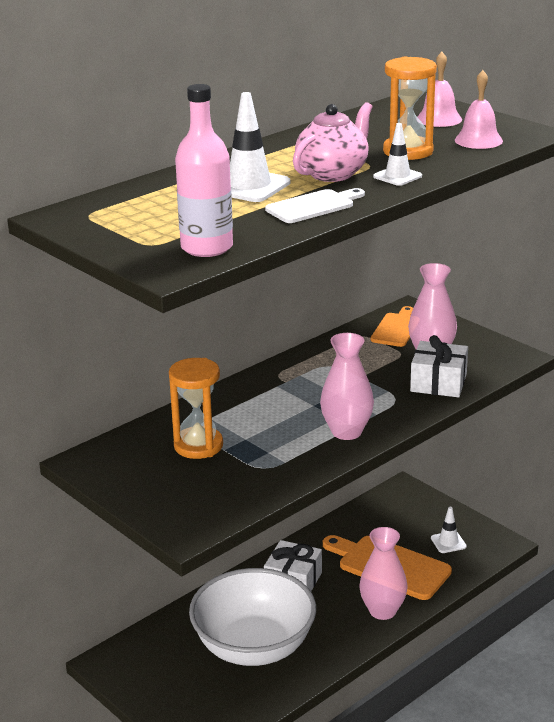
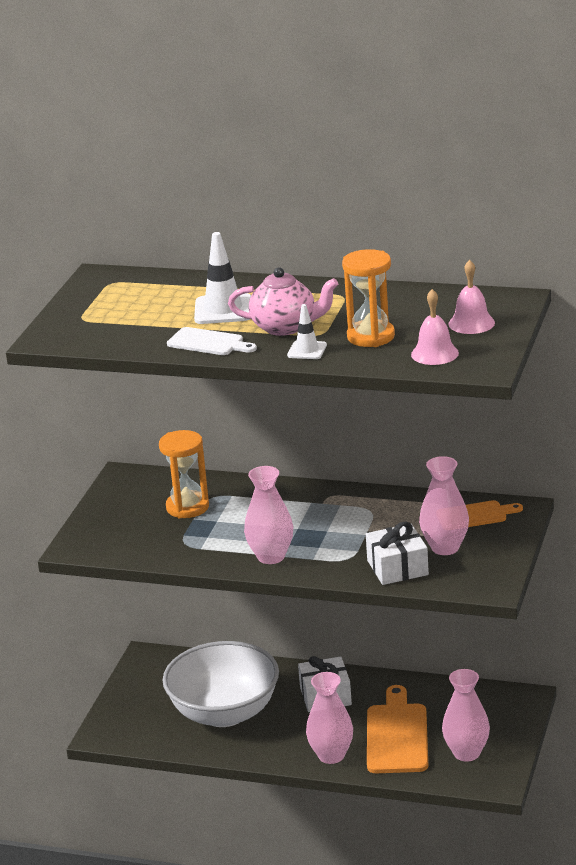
camera: 60 degrees right, 0 degrees up
pink bottle [175,84,233,257] -> none
white traffic cone [431,507,467,553] -> pink vase [442,669,490,762]

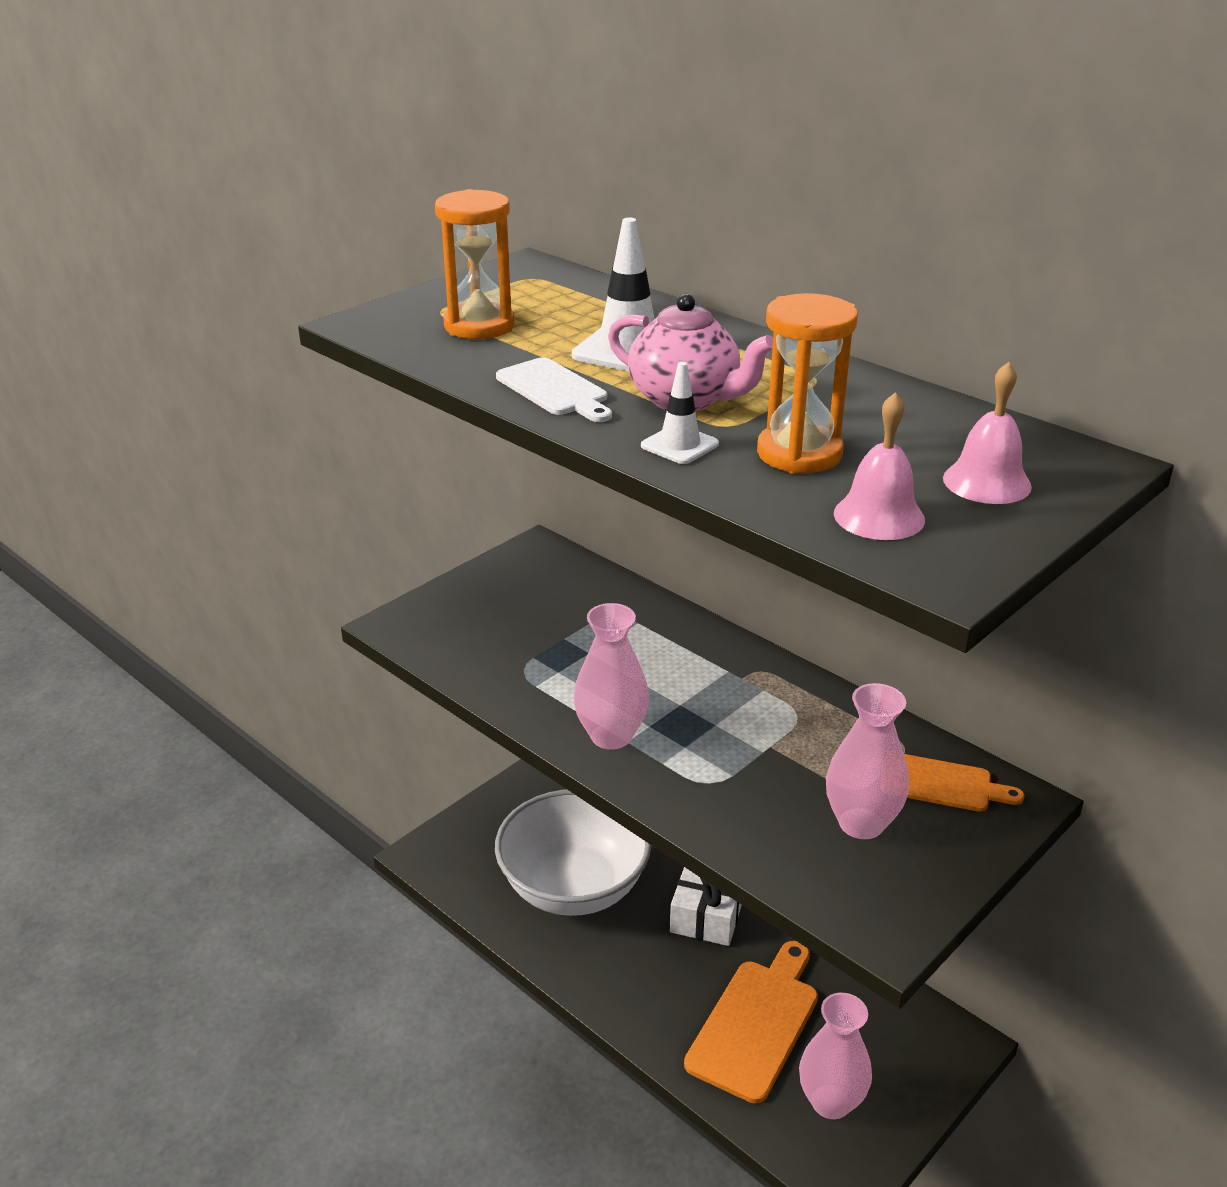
camera: 25 degrees right, 5 degrees up
orange hourglass [159,430,209,518] -> orange hourglass moved to [435,189,515,339]
pink vase [306,672,353,764] -> none
white gift [366,521,429,585] -> none

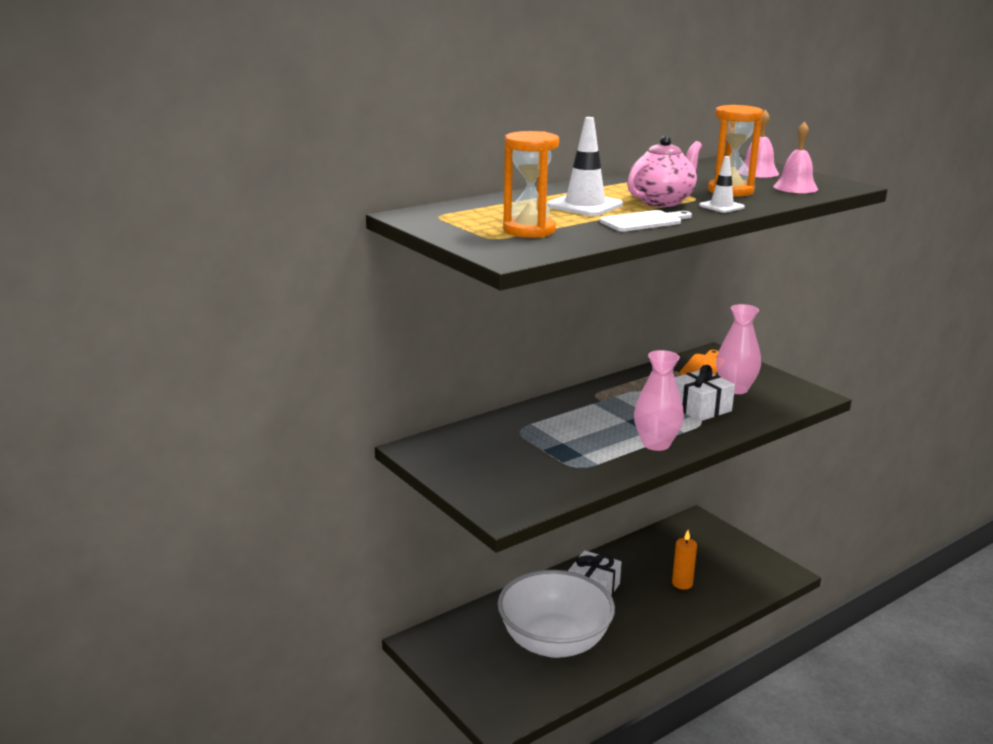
camera: 80 degrees left, 10 degrees down
orange cutting board [684,941,818,1104] -> orange candle [672,530,697,589]
pink vase [799,993,872,1119] -> none
none -> white gift [675,365,735,422]

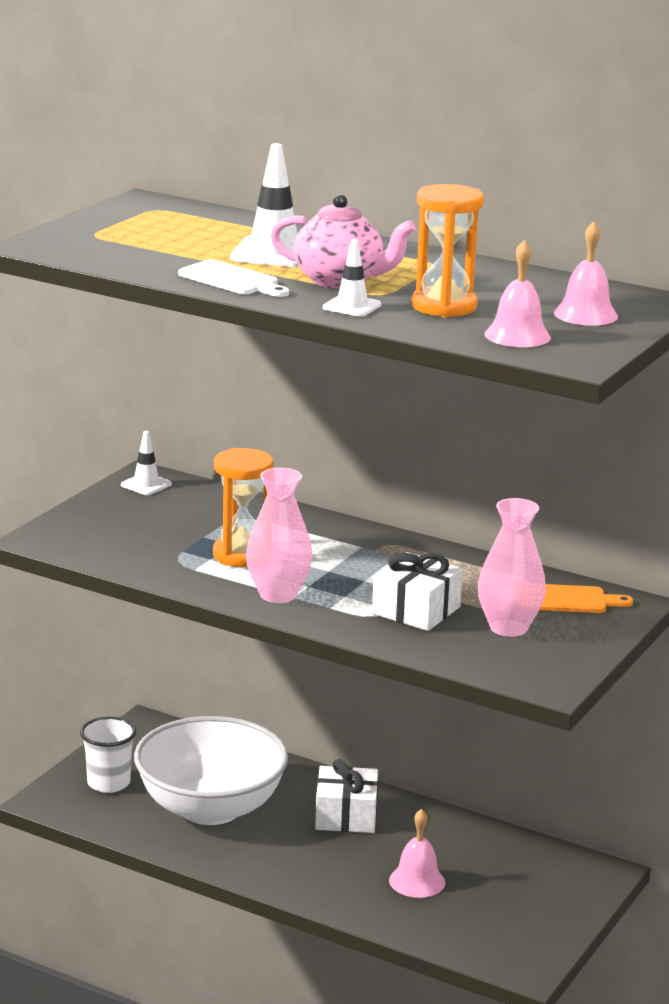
camera: 65 degrees right, 0 degrees up
orange hourglass [503,131,559,238] -> orange hourglass moved to [213,448,273,567]
orange candle [672,530,697,589] -> pink bell [389,809,445,898]
none -> white cup [80,717,136,793]
none -> white traffic cone [121,431,172,495]

